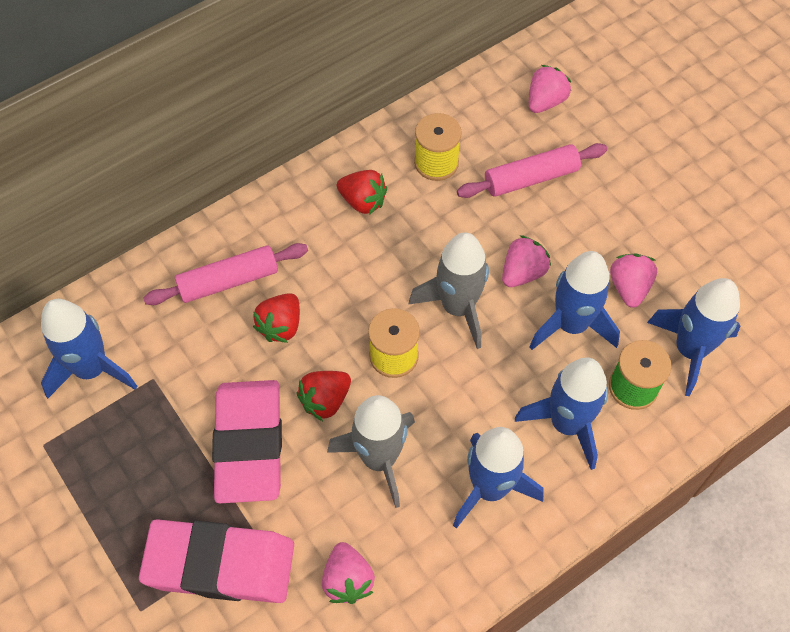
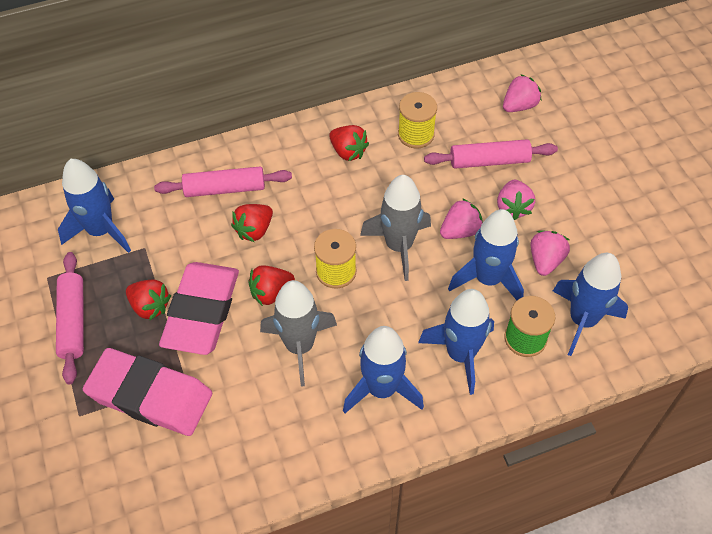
camera: 15 degrees right, 5 degrees down
pink strawberry [322,542,375,604] -> pink strawberry moved to [497,180,535,220]
none -> pink rolling pin [56,252,84,384]
none -> red strawberry [126,279,171,321]

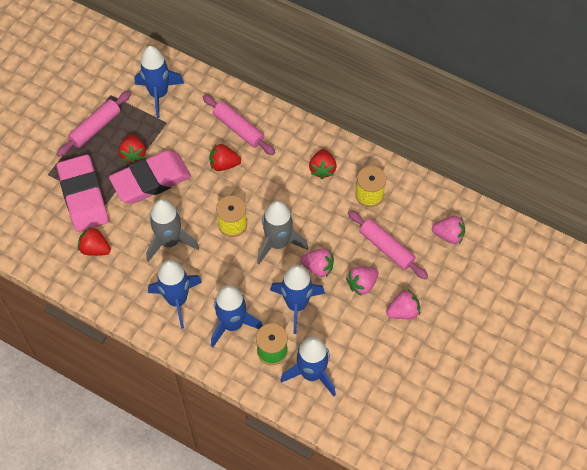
camera: 50 degrees right, 5 degrees up
red strawberry [248,265,295,306] -> red strawberry moved to [78,227,111,256]
pink strawberry [531,230,570,276] -> pink strawberry moved to [386,290,420,319]

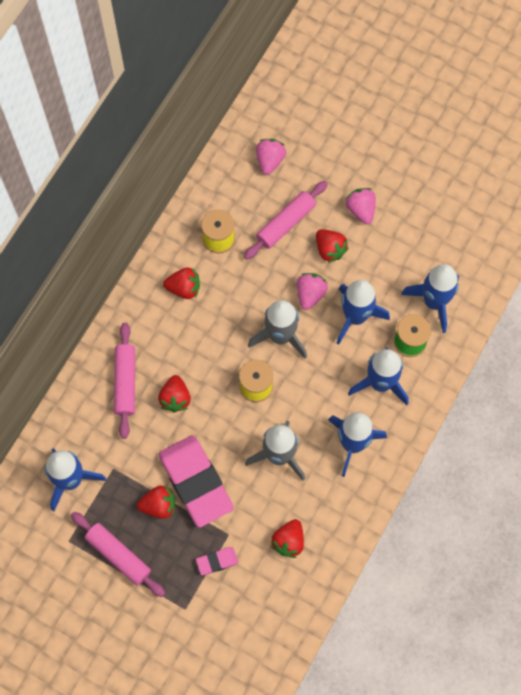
camera: 90 degrees left, 10 degrees up
pink eraser [57,155,109,232] -> pink eraser [196,547,238,575], size x0.43
pink rolling pin [203,95,275,155] -> pink rolling pin turned 45 degrees counterclockwise [114,323,135,439]
pink strawberry [346,266,379,296] -> red strawberry [316,229,348,263]

